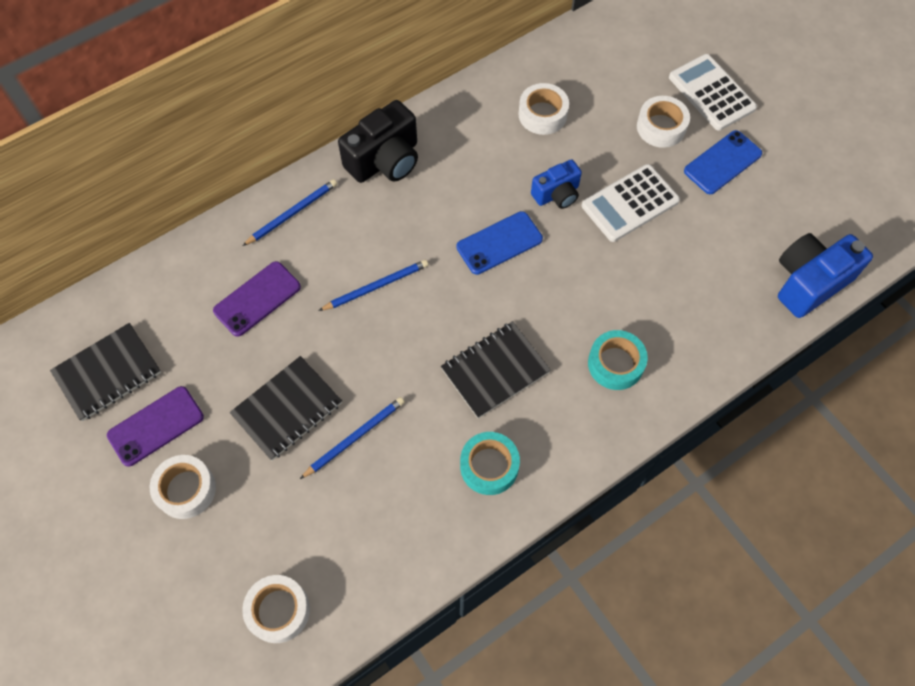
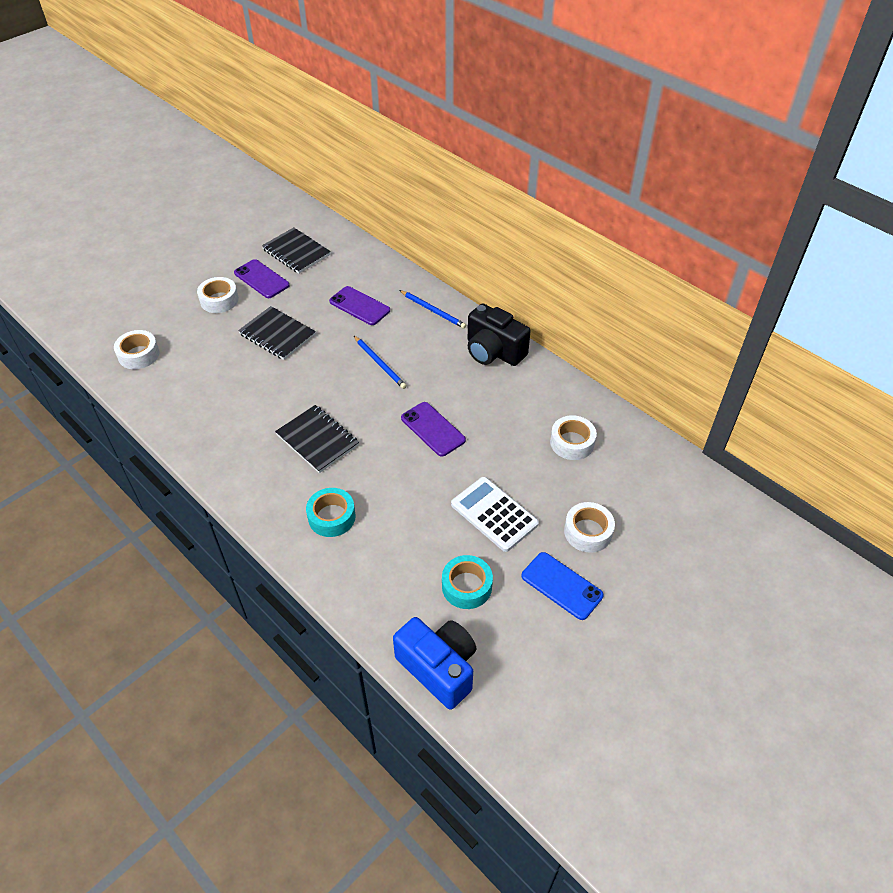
camera: 80 degrees right, 15 degrees down
blue pencil [300,397,405,479] -> none
blue phone [456,211,543,275] -> purple phone [401,402,466,457]
turquoise tape [460,432,520,495] -> turquoise tape moved to [442,555,493,609]
blue camera [531,159,582,209] -> none
white calculator [669,54,757,131] -> none

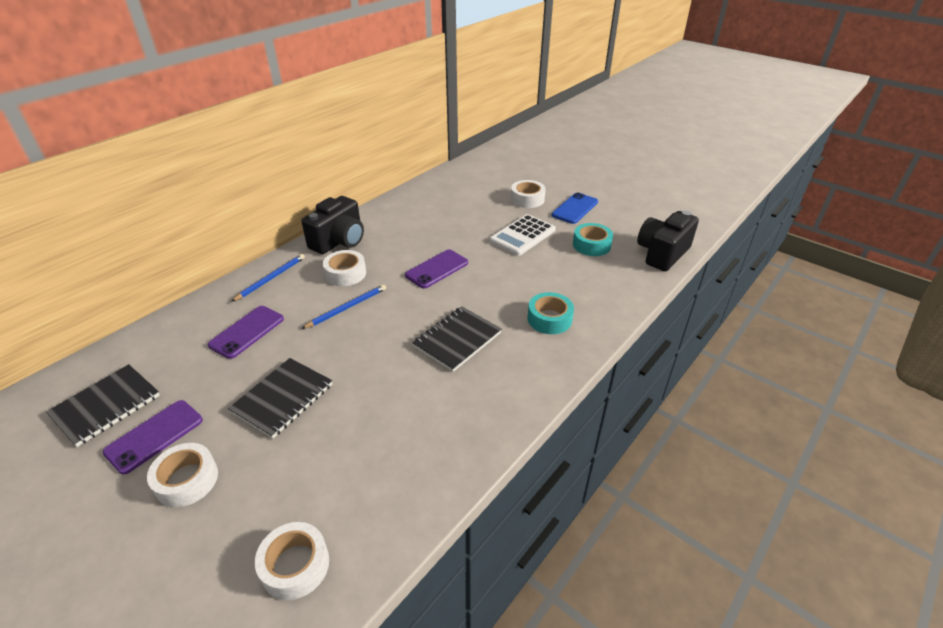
camera: 95 degrees left, 10 degrees down
blue camera [393,617,476,710] -> black camera [637,211,699,271]
white tape [550,415,597,460] -> white tape moved to [323,250,366,286]

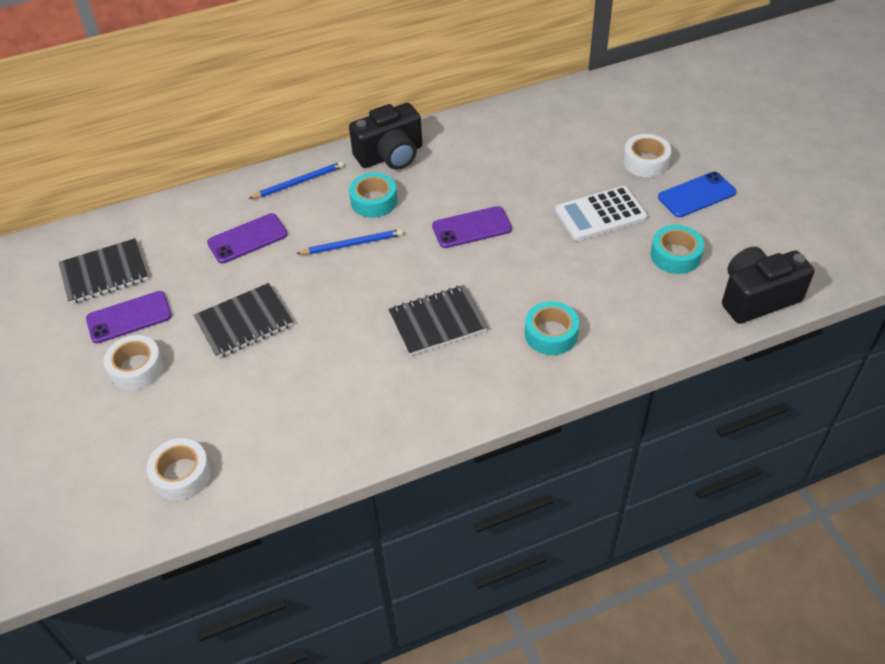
camera: 30 degrees right, 10 degrees up
white tape [323,250,366,286] -> turquoise tape [349,173,397,218]

